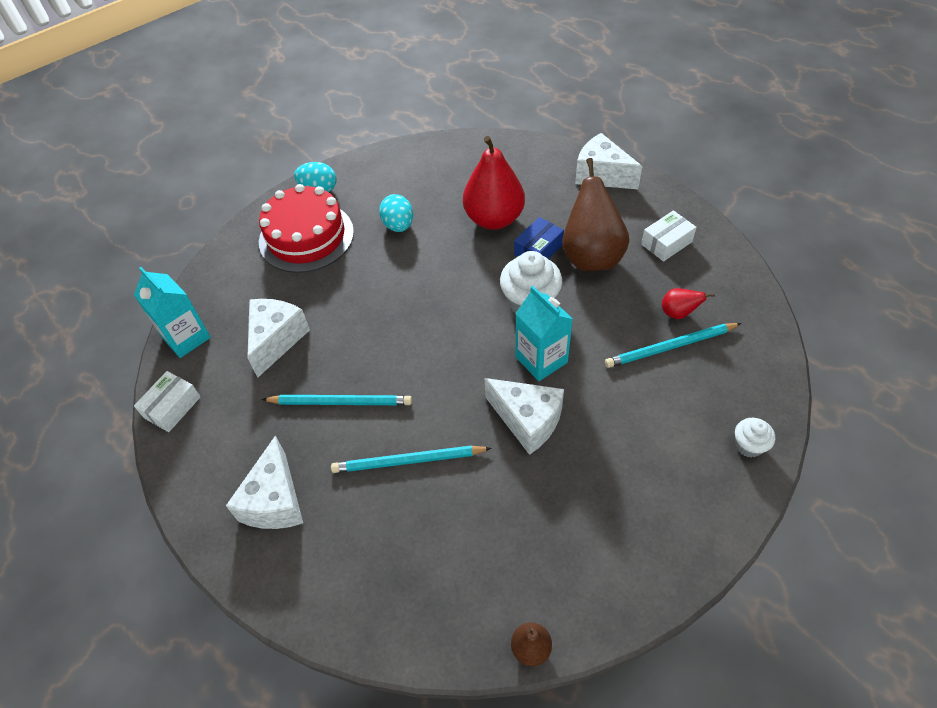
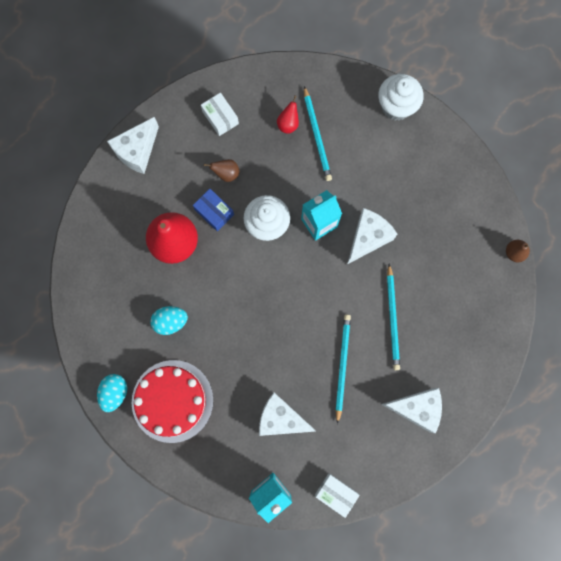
camera: 90 degrees left, 25 degrees up
brown pear [562,158,629,271] -> brown pear [204,159,240,182], size x0.45
white cupcake [735,418,775,458] -> white cupcake [378,74,424,121], size x1.83

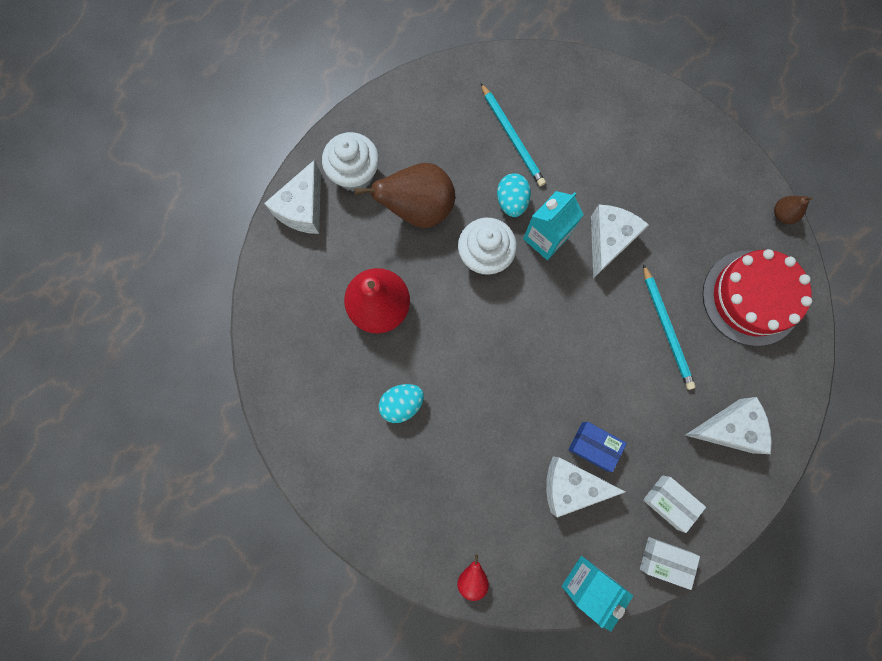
camera: 15 degrees left, 0 degrees up
turquoise egg [97,374,127,412] -> turquoise egg moved to [497,173,531,217]
red cake [132,360,213,443] -> red cake moved to [703,249,812,346]
blue box [193,189,234,231] -> blue box moved to [569,422,627,472]
white box [201,93,239,136] -> white box moved to [643,475,706,533]
brown pear [204,159,240,182] -> brown pear [354,163,455,228], size x2.21
red pear [277,95,299,134] -> red pear moved to [457,555,489,601]
turquoise pencil [335,315,351,424] -> none
white cupcake [378,74,424,121] -> white cupcake moved to [322,132,379,192]

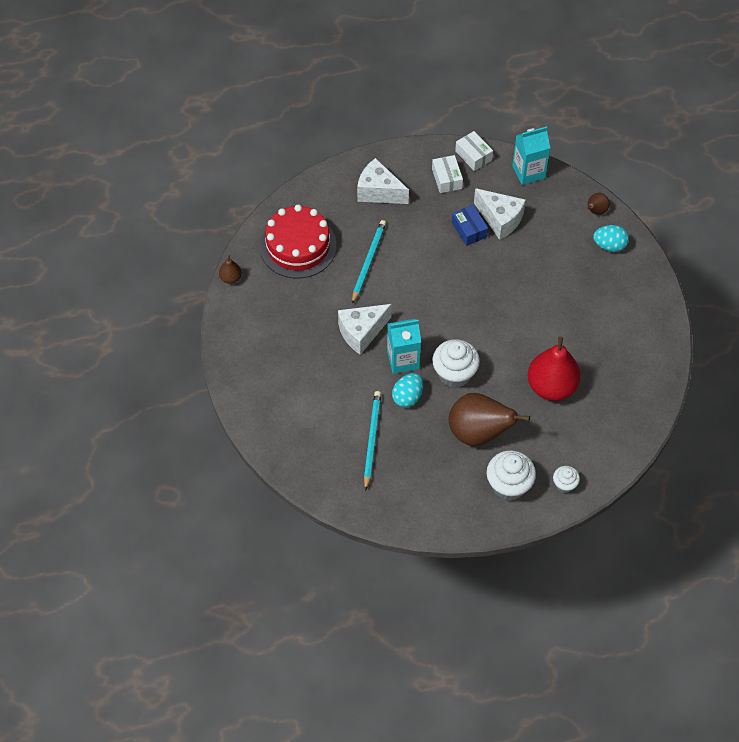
camera: 145 degrees left, 20 degrees down
white cheese [264,160,321,234] -> white cupcake [553,466,580,493]
turquoise egg [379,384,424,423] -> turquoise egg moved to [593,225,629,252]
red pear [457,555,489,601] -> brown pear [587,193,610,215]

